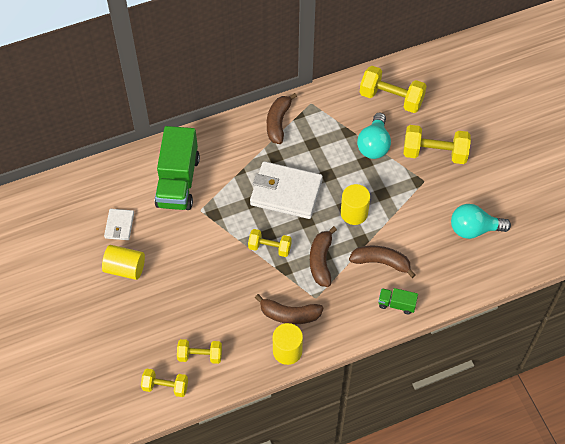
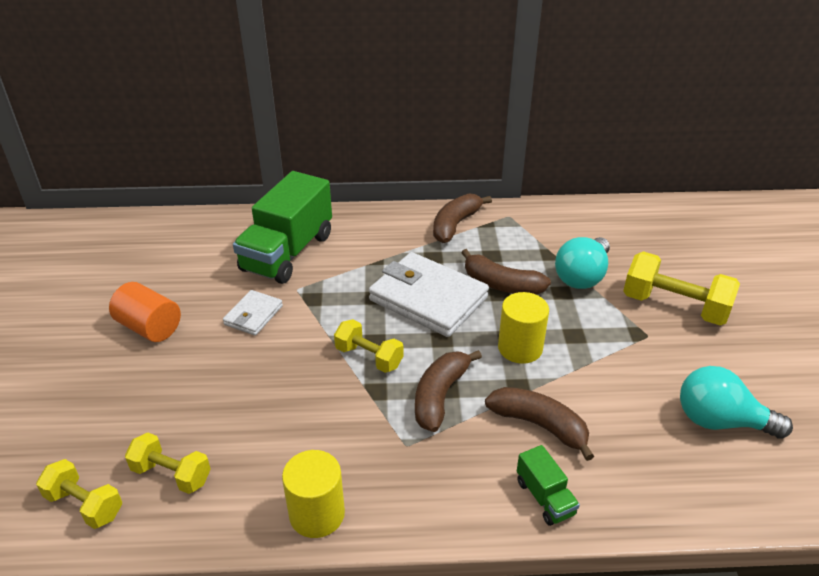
camera: 20 degrees right, 20 degrees down
yellow cylinder [102,245,145,280] -> orange cylinder [109,282,181,342]
white wallet [104,209,134,240] -> white wallet moved to [223,290,283,336]
brown banana [255,294,323,324] -> brown banana moved to [461,249,551,295]
yellow dumbbell [360,66,427,113] -> none
green truck [378,288,418,315] -> green truck turned 150 degrees counterclockwise [517,445,580,526]

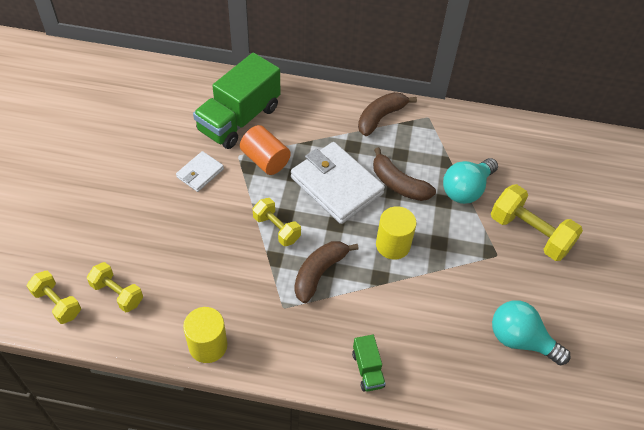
camera: 10 degrees right, 15 degrees up
orange cylinder [109,282,181,342] -> orange cylinder moved to [240,125,291,175]
brown banana [485,387,594,461] -> none

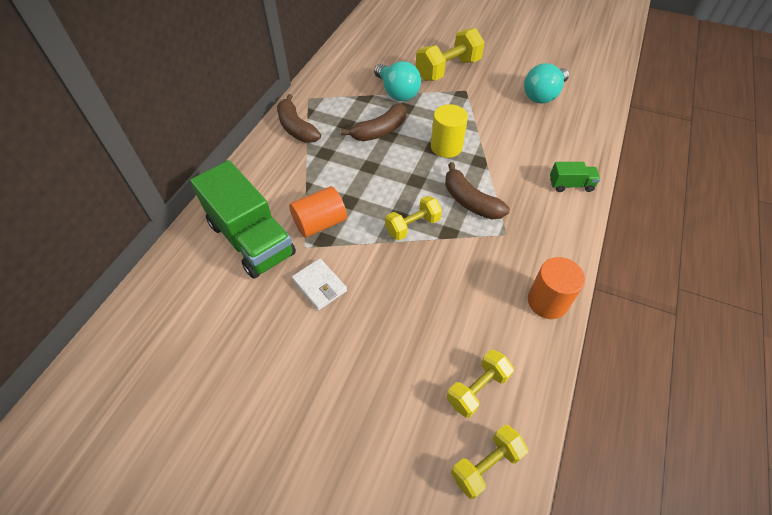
camera: 75 degrees left, 0 degrees up
yellow cylinder [183,307,227,363] -> orange cylinder [528,257,585,319]
white wallet [291,142,385,224] -> none

